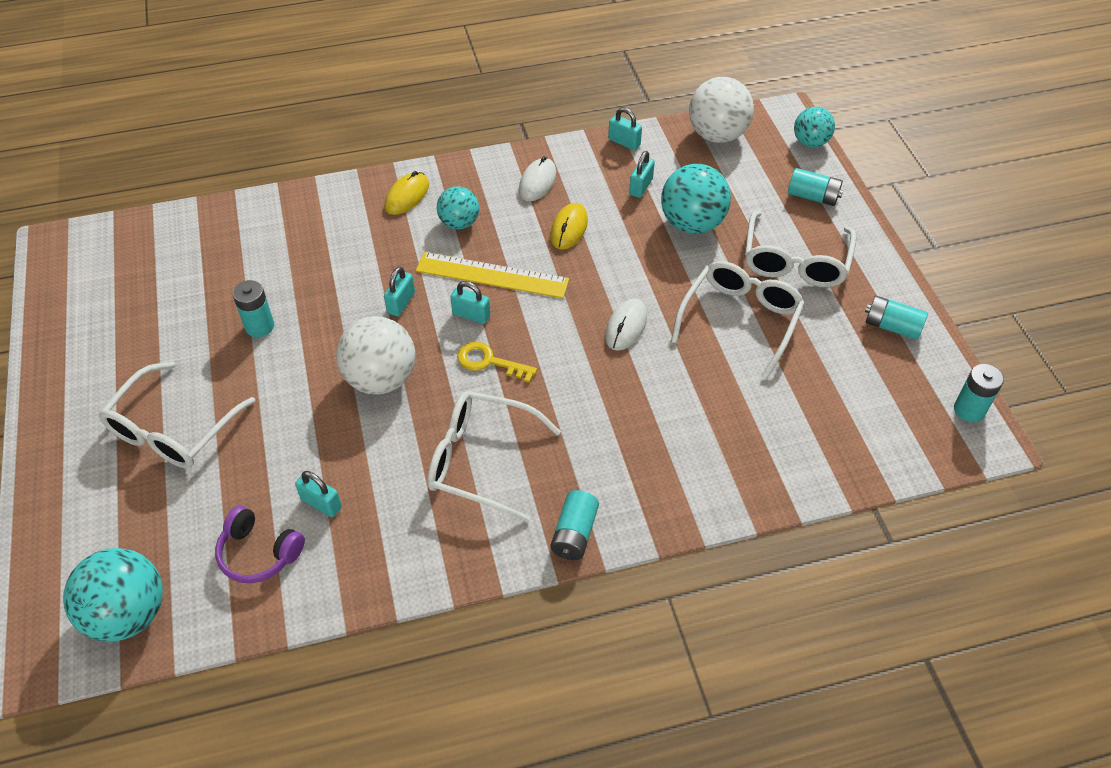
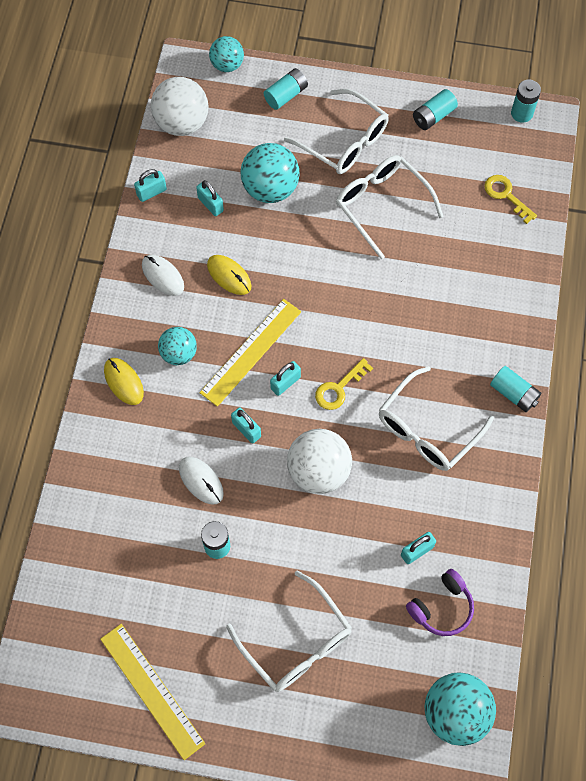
camera: 65 degrees left, 15 degrees up
white mouse [605,299,647,351] -> white mouse moved to [179,457,224,504]
none -> yellow ruler [100,624,205,760]
none -> yellow key [484,175,537,224]

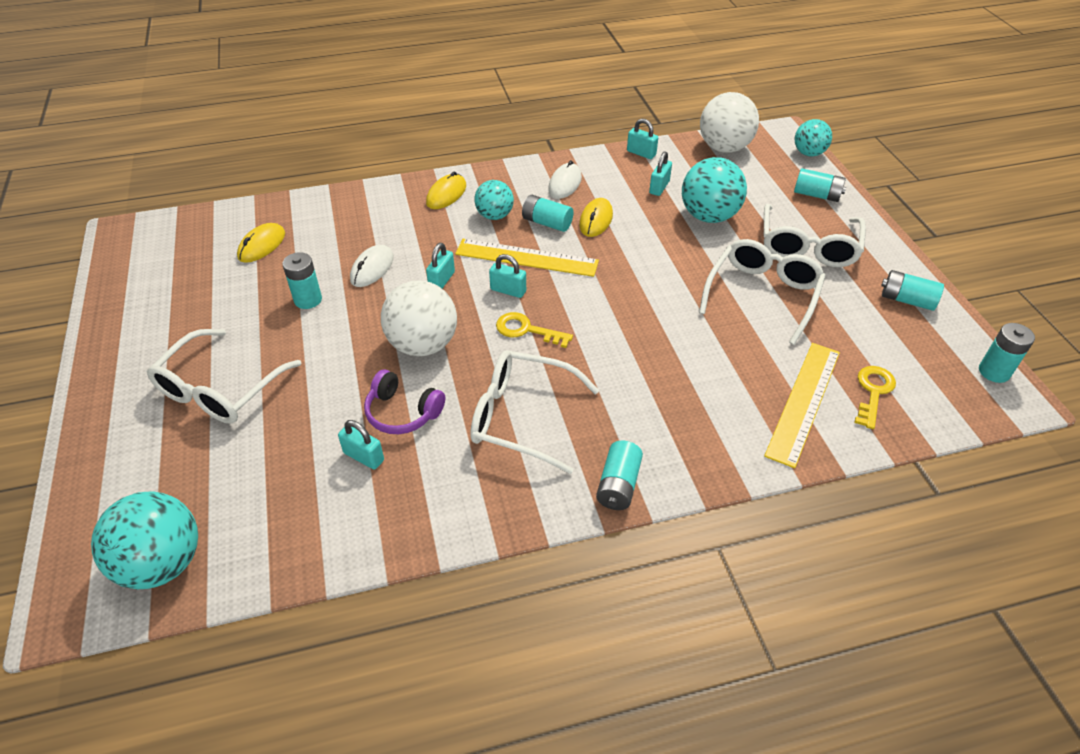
camera: 65 degrees right, 20 degrees down
yellow ruler [100,624,205,760] -> yellow ruler moved to [764,343,840,468]
purple headphones [406,569,474,636] -> purple headphones moved to [364,369,445,434]
none -> yellow mouse [237,223,285,263]
none -> turquoise battery [522,195,573,232]

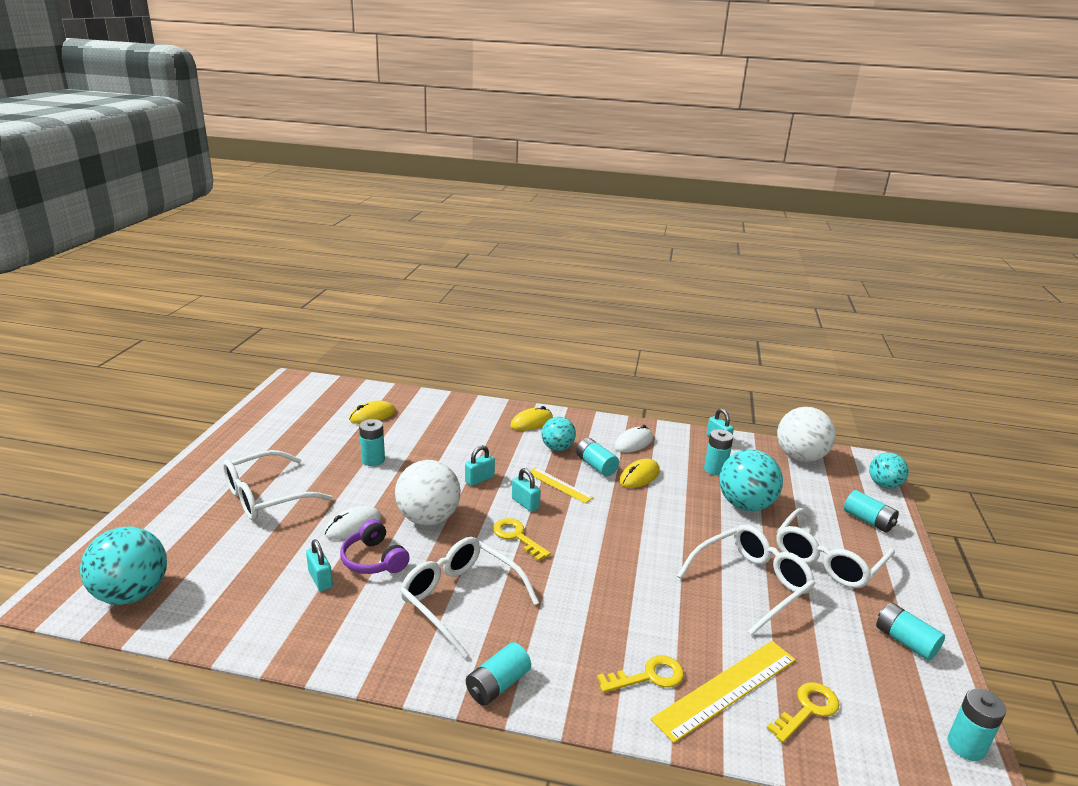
camera: 25 degrees right, 20 degrees down
white mouse [350,245,394,287] -> white mouse moved to [324,506,382,540]
yellow ruler [455,239,599,277] -> yellow ruler [530,468,593,503], size x0.59
turquoise padlock [649,151,672,196] -> turquoise battery [704,429,733,476]
none -> yellow key [597,655,684,693]

